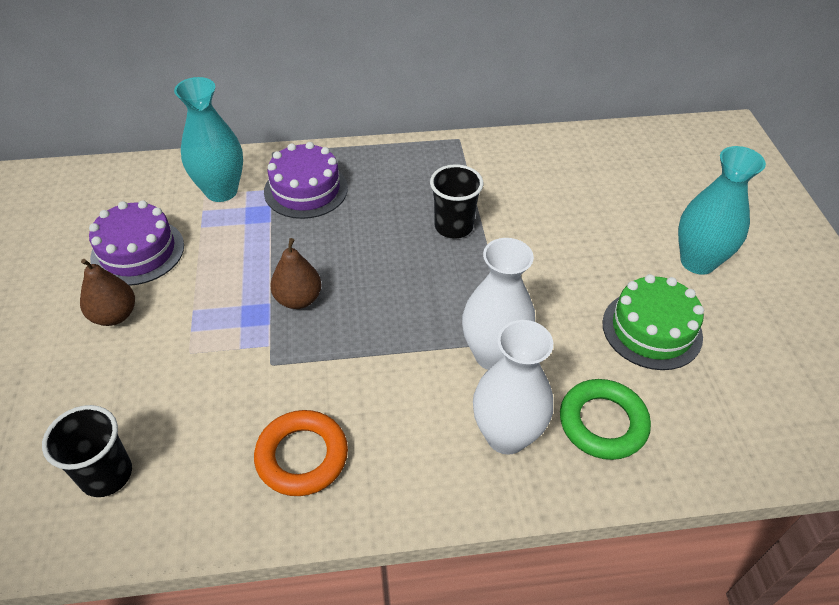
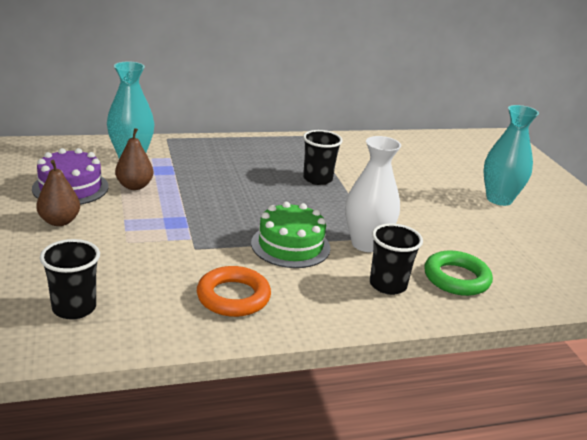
camera: 10 degrees left, 20 degrees down
purple cake [264,142,348,219] -> none
brown pear [270,238,322,309] -> brown pear moved to [115,128,153,190]
white vase [473,320,553,455] -> black cup [370,223,423,295]
green cake [602,274,704,370] -> green cake moved to [251,202,331,268]

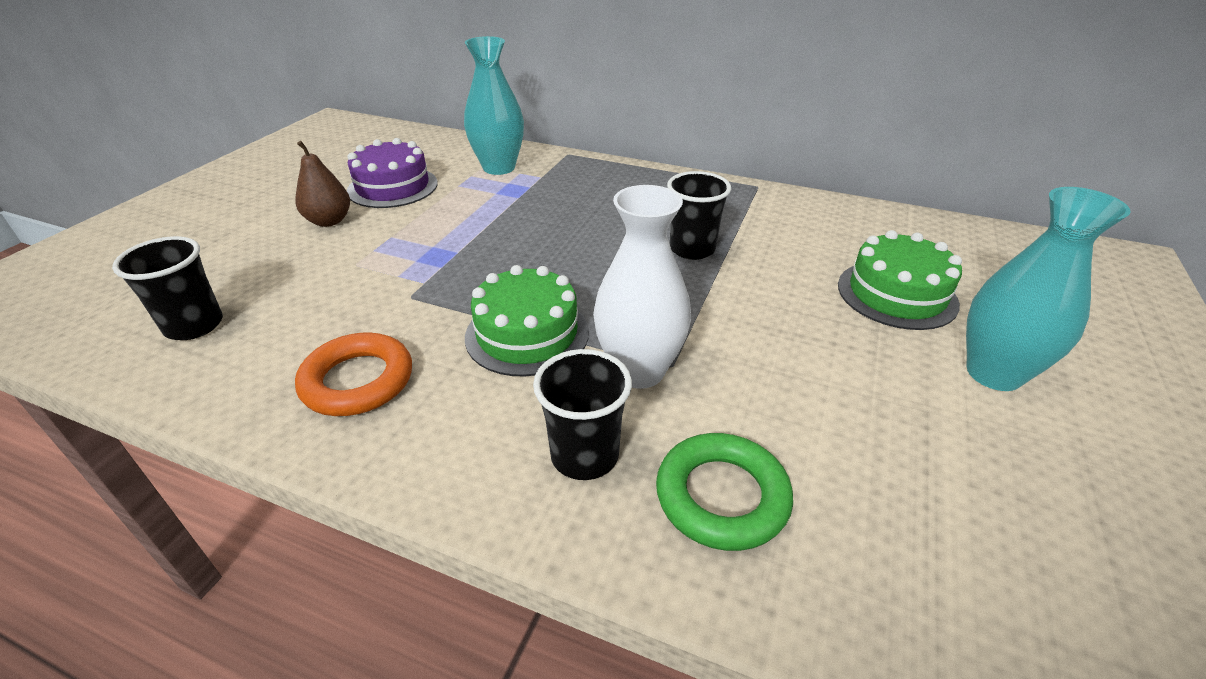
camera: 40 degrees right, 10 degrees up
brown pear [115,128,153,190] -> none
none -> green cake [838,230,962,330]

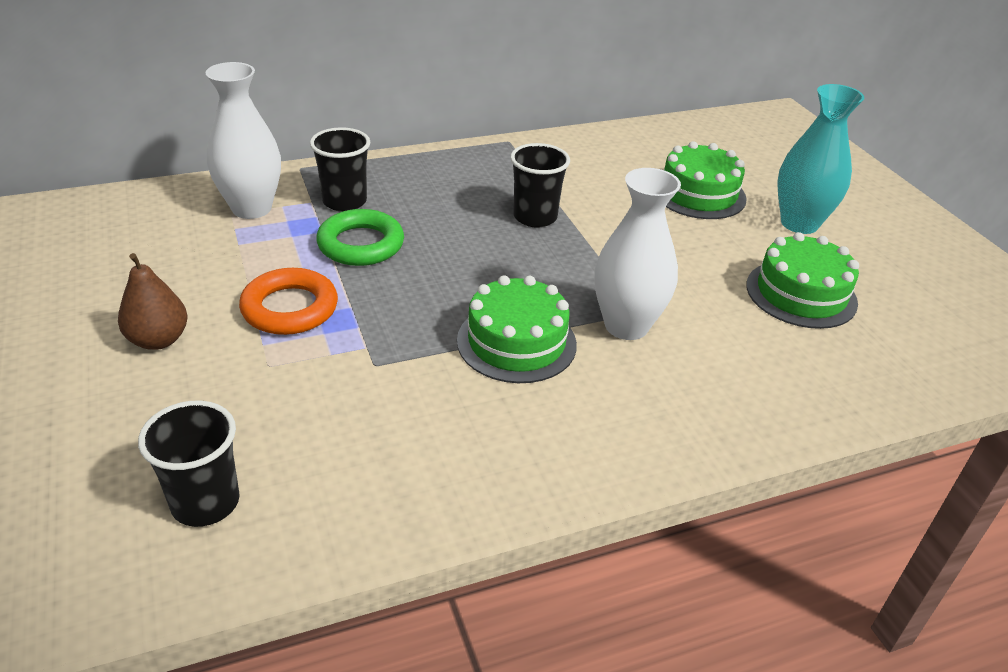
camera: 45 degrees left, 0 degrees up
orange ring [295,333,412,416] -> orange ring moved to [239,268,338,335]
purple cake [347,138,438,208] -> none
turquoise vase [464,36,524,175] -> white vase [206,62,281,219]
black cup [533,349,632,480] -> black cup moved to [310,127,370,212]
green ring [656,433,793,551] -> green ring moved to [316,209,404,266]
none -> green cake [746,232,859,329]

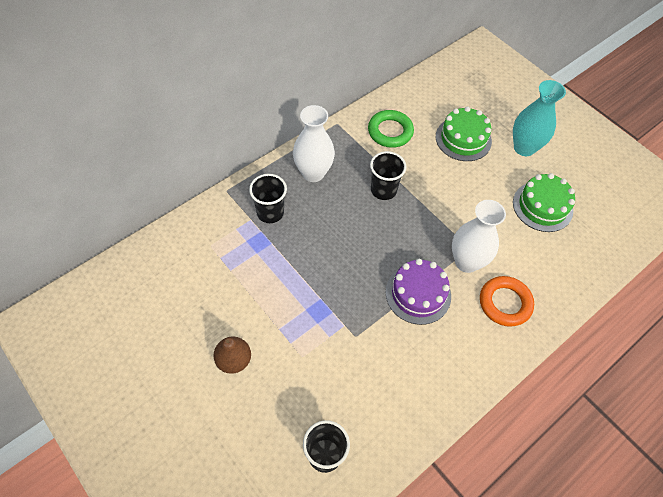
camera: 20 degrees left, 20 degrees up
white vase [206,62,281,219] -> white vase moved to [293,105,335,182]
orange ring [239,268,338,335] -> orange ring moved to [480,276,534,327]
green ring [316,209,404,266] -> green ring moved to [368,110,414,148]
green cake [457,275,577,383] -> purple cake [385,259,451,325]

